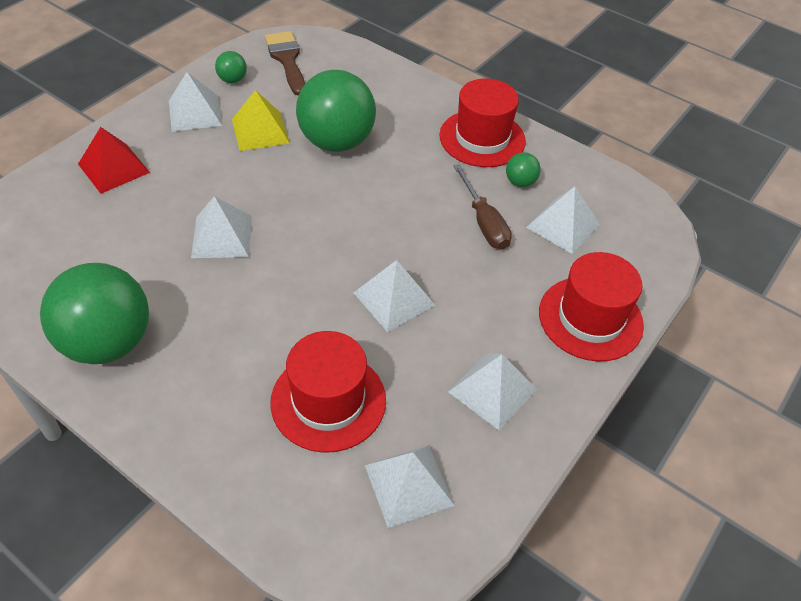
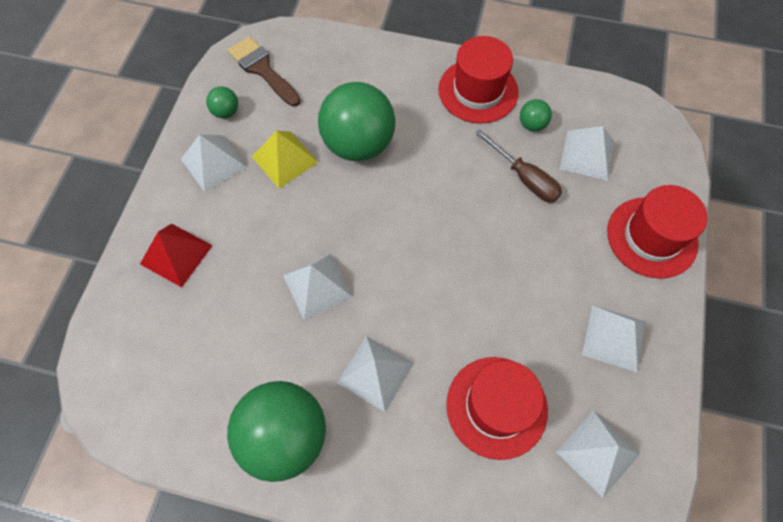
camera: 20 degrees left, 15 degrees up
white pyramid [354,260,435,332] -> white pyramid moved to [337,336,414,412]

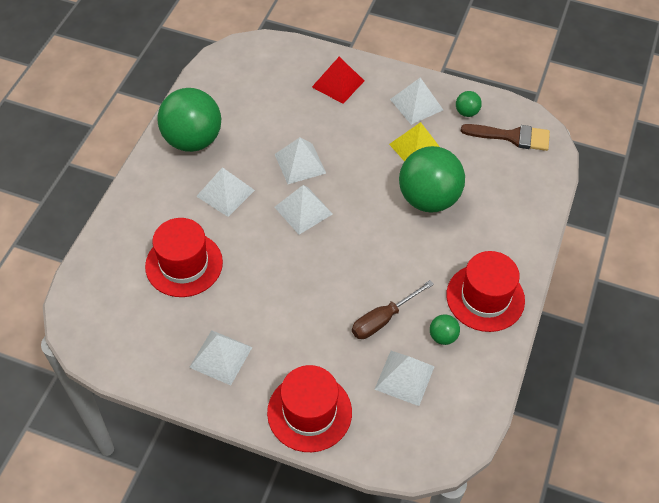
camera: 95 degrees right, 10 degrees down
brown brush [228,36,301,107] -> brown brush turned 45 degrees clockwise [461,124,550,151]
white pyramid [556,410,640,498] -> white pyramid moved to [274,185,332,235]

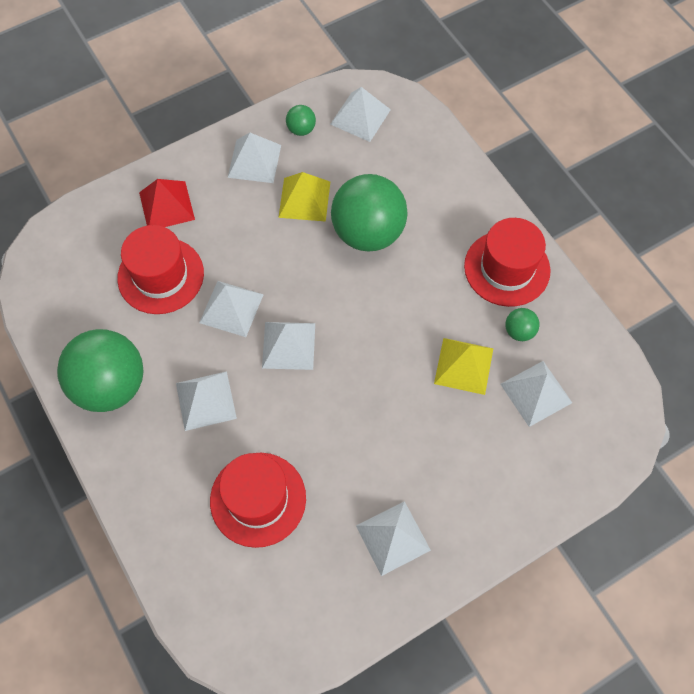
camera: 50 degrees left, 10 degrees up
red hat [267,365,352,452] -> red hat moved to [117,225,204,314]
brown screwdriver [352,280,434,339] -> yellow pyramid [434,338,493,395]
brown brush [461,124,550,151] -> white pyramid [330,87,391,142]

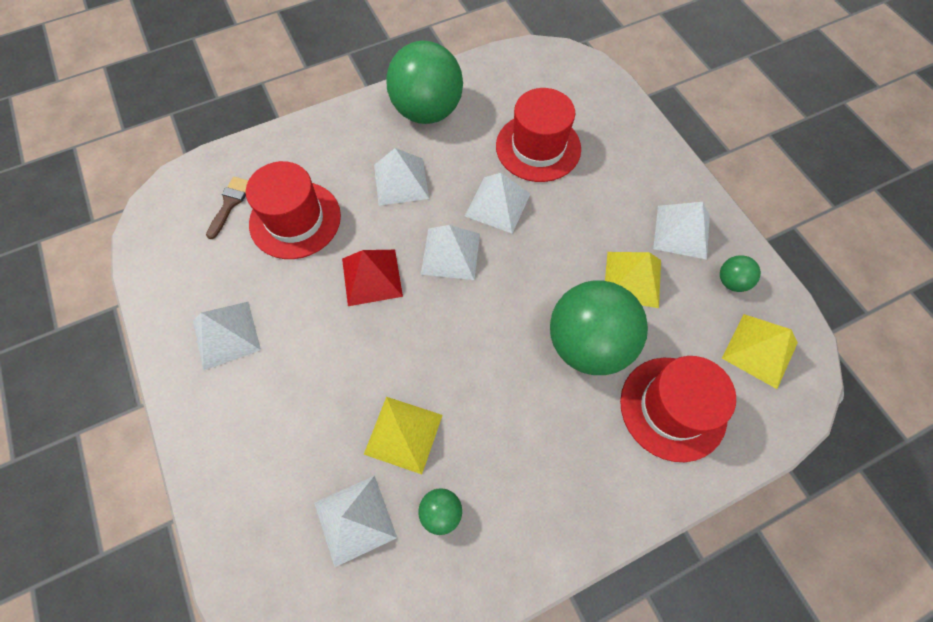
camera: 95 degrees right, 0 degrees up
red pyramid [139,179,195,227] -> red pyramid moved to [342,250,403,306]
white pyramid [330,87,391,142] -> yellow pyramid [722,314,798,389]
red hat [464,218,550,307] -> red hat moved to [620,356,736,462]
none -> brown brush [206,177,249,239]

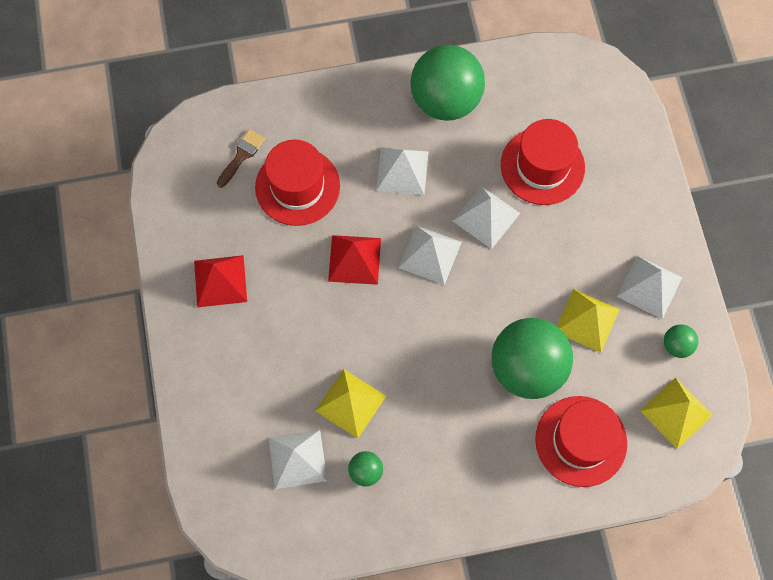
camera: 15 degrees right, 5 degrees up
white pyramid [193,302,261,370] -> red pyramid [194,255,247,308]

